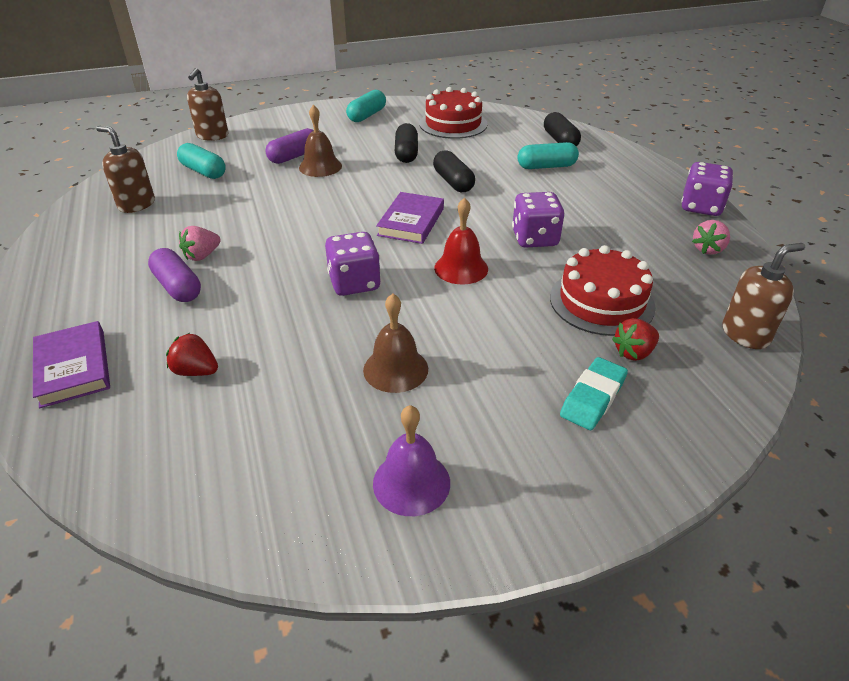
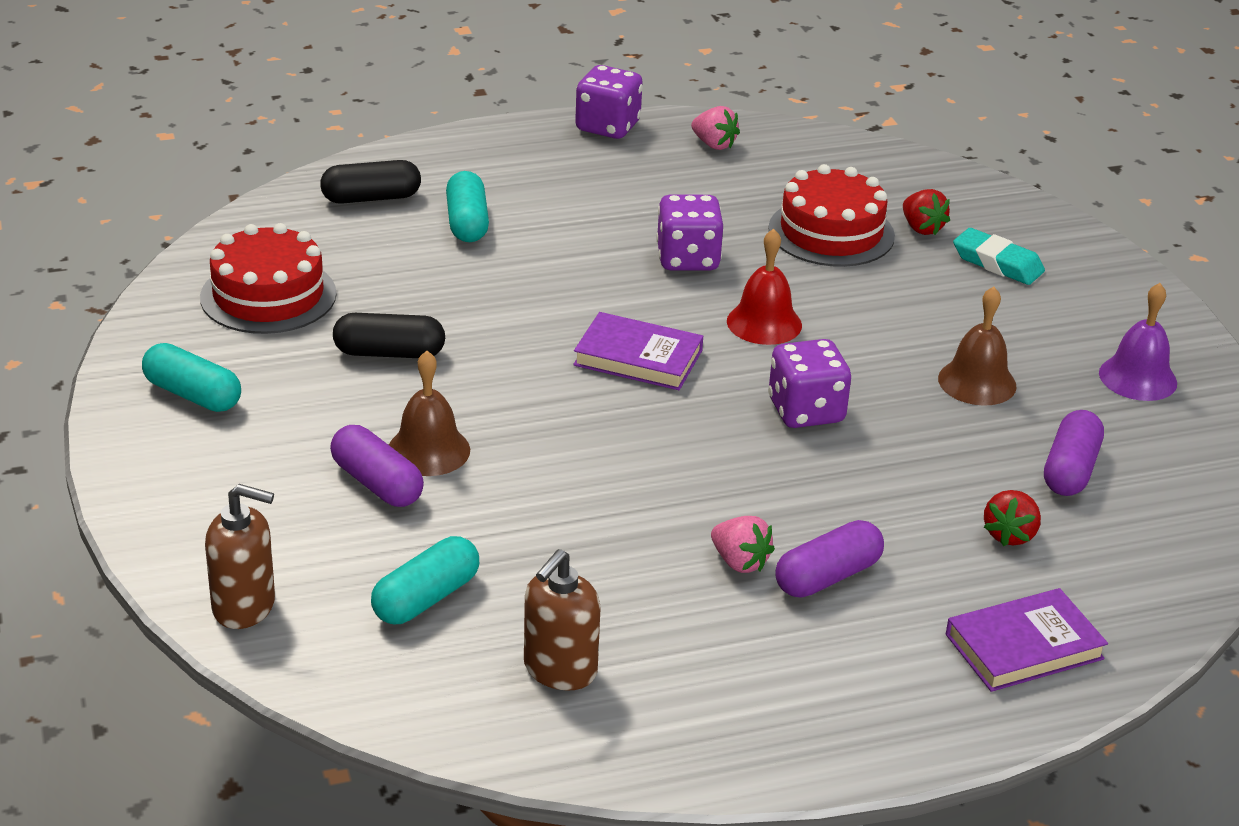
camera: 90 degrees left, 5 degrees down
black capsule [433,150,475,192] -> none
brown soap dispenser [723,243,805,349] -> none
none -> purple capsule [1044,410,1104,496]

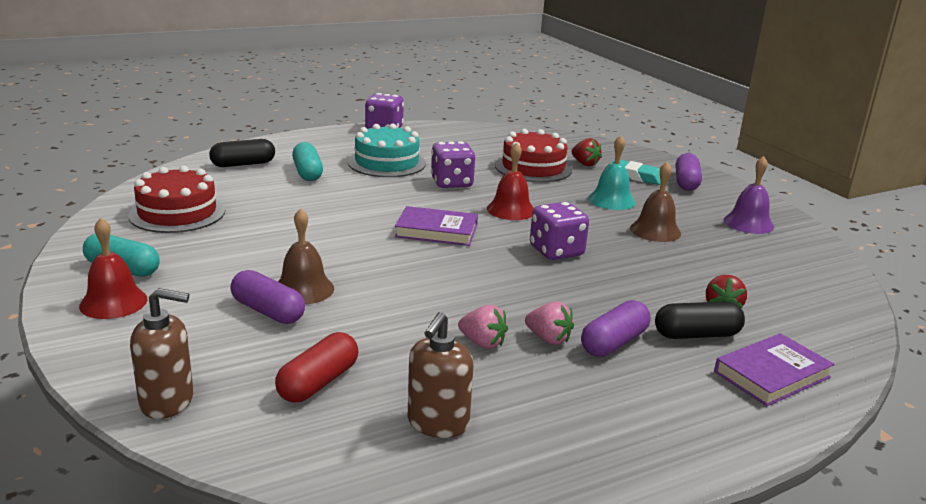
camera: 10 degrees left, 10 degrees down
black capsule [333,313,445,358] -> black capsule moved to [655,302,745,339]
turquoise capsule [371,536,479,624] -> red capsule [275,332,359,403]
pink strawberry [691,106,740,150] -> pink strawberry moved to [458,305,508,349]
purple capsule [1044,410,1104,496] -> purple capsule moved to [676,153,702,191]
none -> red bell [79,218,148,319]
none -> turquoise cake [348,124,426,177]
none -> turquoise bell [588,135,635,210]

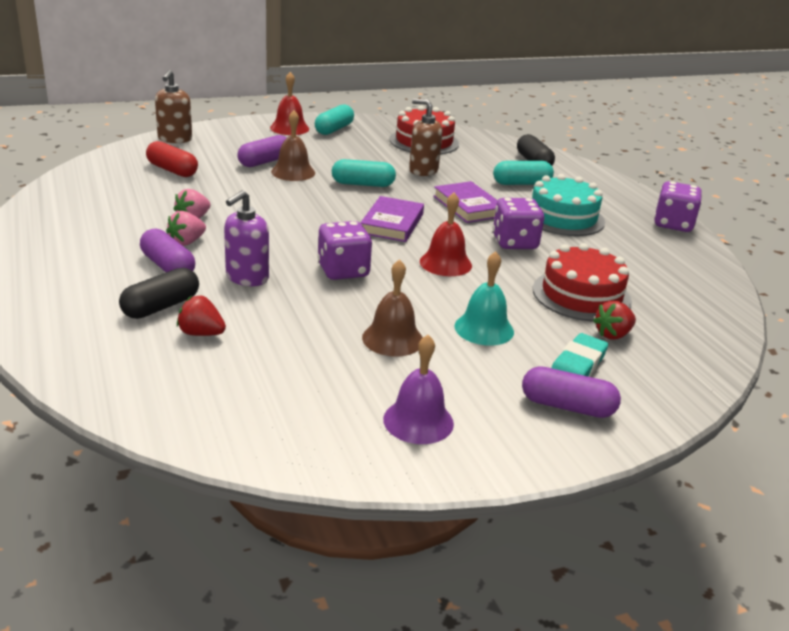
camera: 95 degrees right, 5 degrees up
brown soap dispenser [408,312,473,438] -> brown soap dispenser moved to [409,99,443,176]
black capsule [655,302,745,339] -> black capsule turned 45 degrees clockwise [119,268,199,319]
purple book [714,333,835,406] -> purple book moved to [433,181,498,223]
none -> purple soap dispenser [224,190,269,286]
none -> turquoise capsule [332,159,396,187]

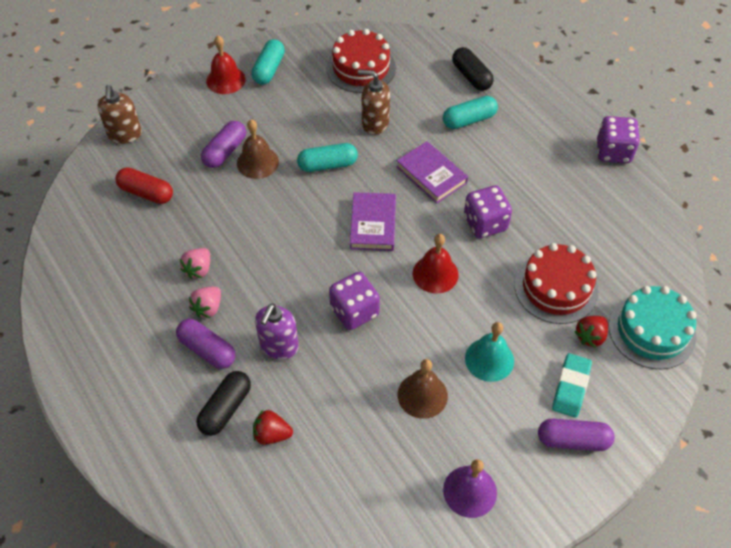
camera: 10 degrees left, 25 degrees up
turquoise cake [531,174,605,236] -> turquoise cake moved to [609,286,696,369]

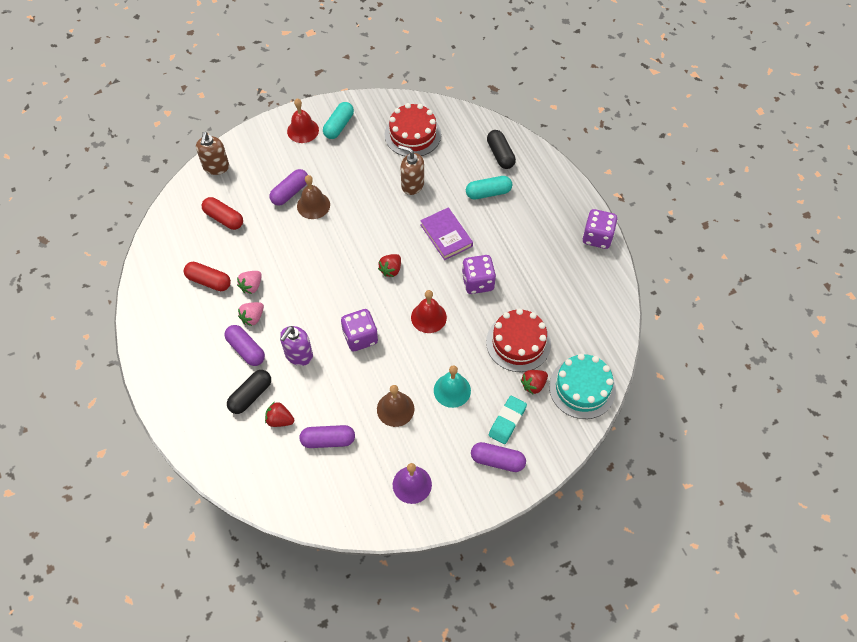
camera: 10 degrees right, 5 degrees up
turquoise capsule [297,143,358,172] -> none
purple book [350,192,396,251] -> red strawberry [378,254,401,277]
none -> red capsule [184,262,231,291]
none -> purple capsule [299,425,355,448]

